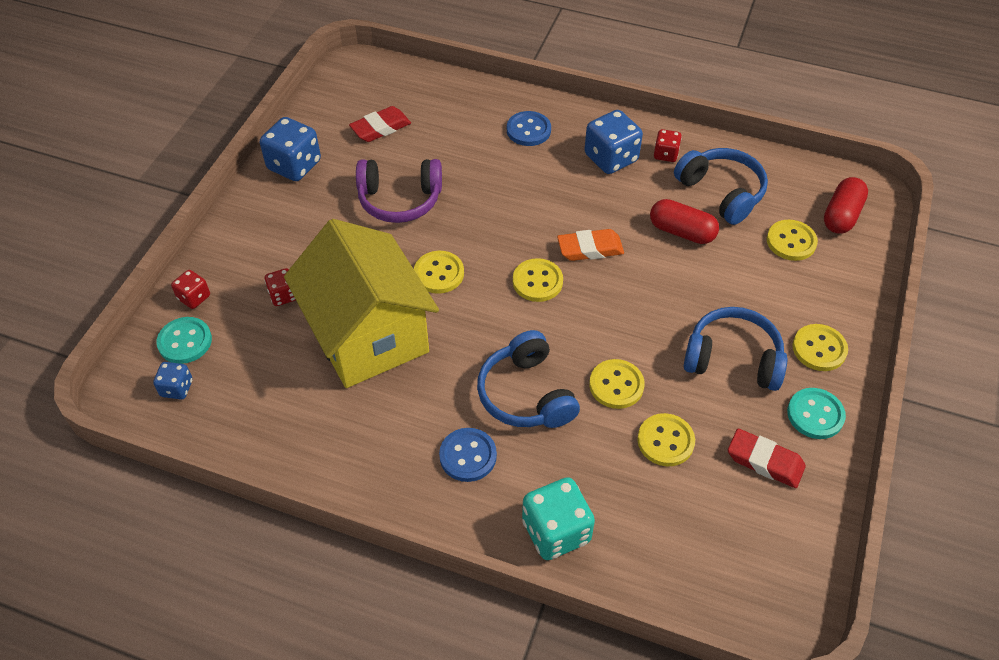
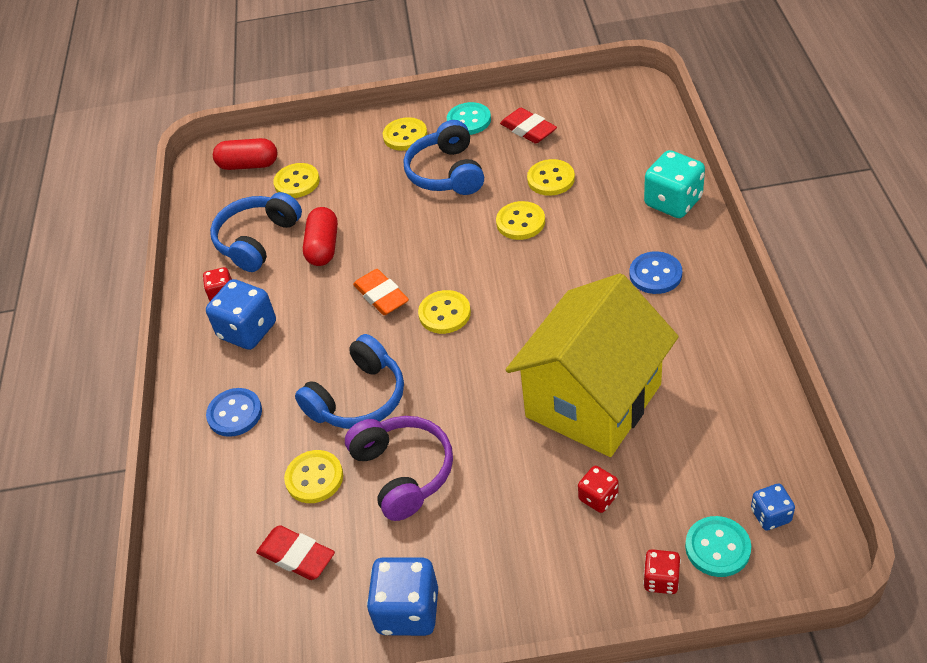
camera: 110 degrees left, 5 degrees down
yellow button [414,251,464,294] -> yellow button moved to [284,450,343,503]
blue headphones [477,330,580,428] -> blue headphones moved to [295,334,404,429]
red eraser [728,429,806,488] -> red eraser turned 45 degrees counterclockwise [500,108,557,144]

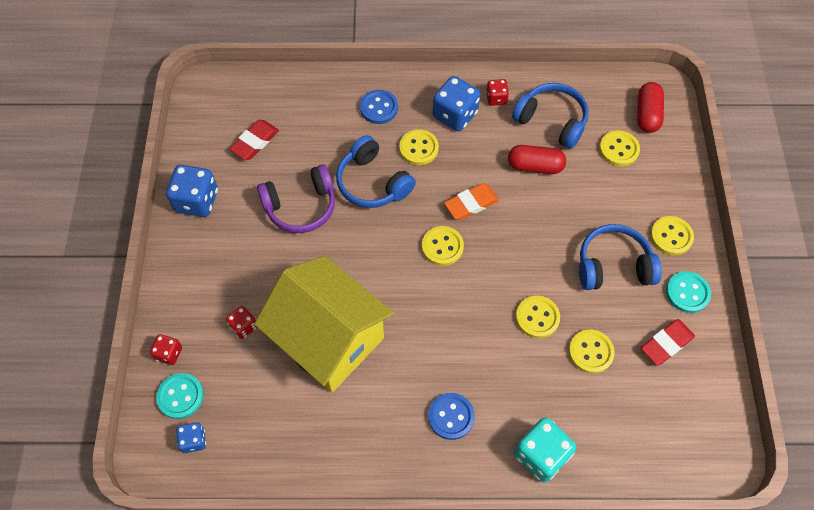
camera: 90 degrees right, 15 degrees up
yellow button [284,450,343,503] -> yellow button moved to [399,129,439,165]

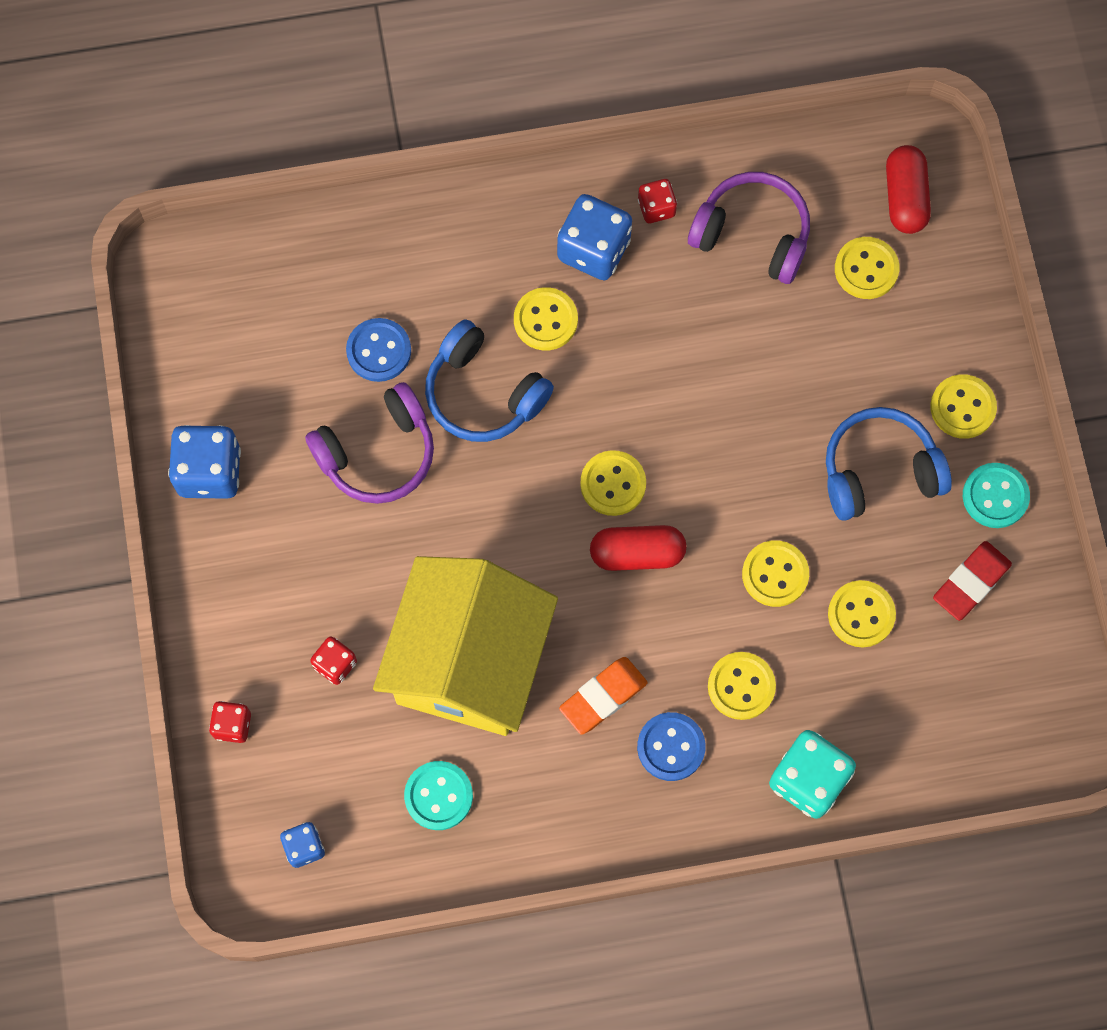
camera: 10 degrees left, 10 degrees up
turquoise button [156,373,204,419] -> turquoise button moved to [404,761,473,830]
red eraser [229,120,279,160] -> none
yellow house [254,256,394,392] -> yellow house turned 75 degrees clockwise [373,556,558,736]
blue button [360,90,398,124] -> blue button moved to [346,318,411,382]
orange eraser [444,183,499,220] -> orange eraser moved to [559,657,647,735]
red capsule [508,145,566,174] -> red capsule moved to [590,525,687,571]
blue headphones [512,83,589,149] -> purple headphones [688,172,810,284]
none -> yellow button [708,652,776,720]

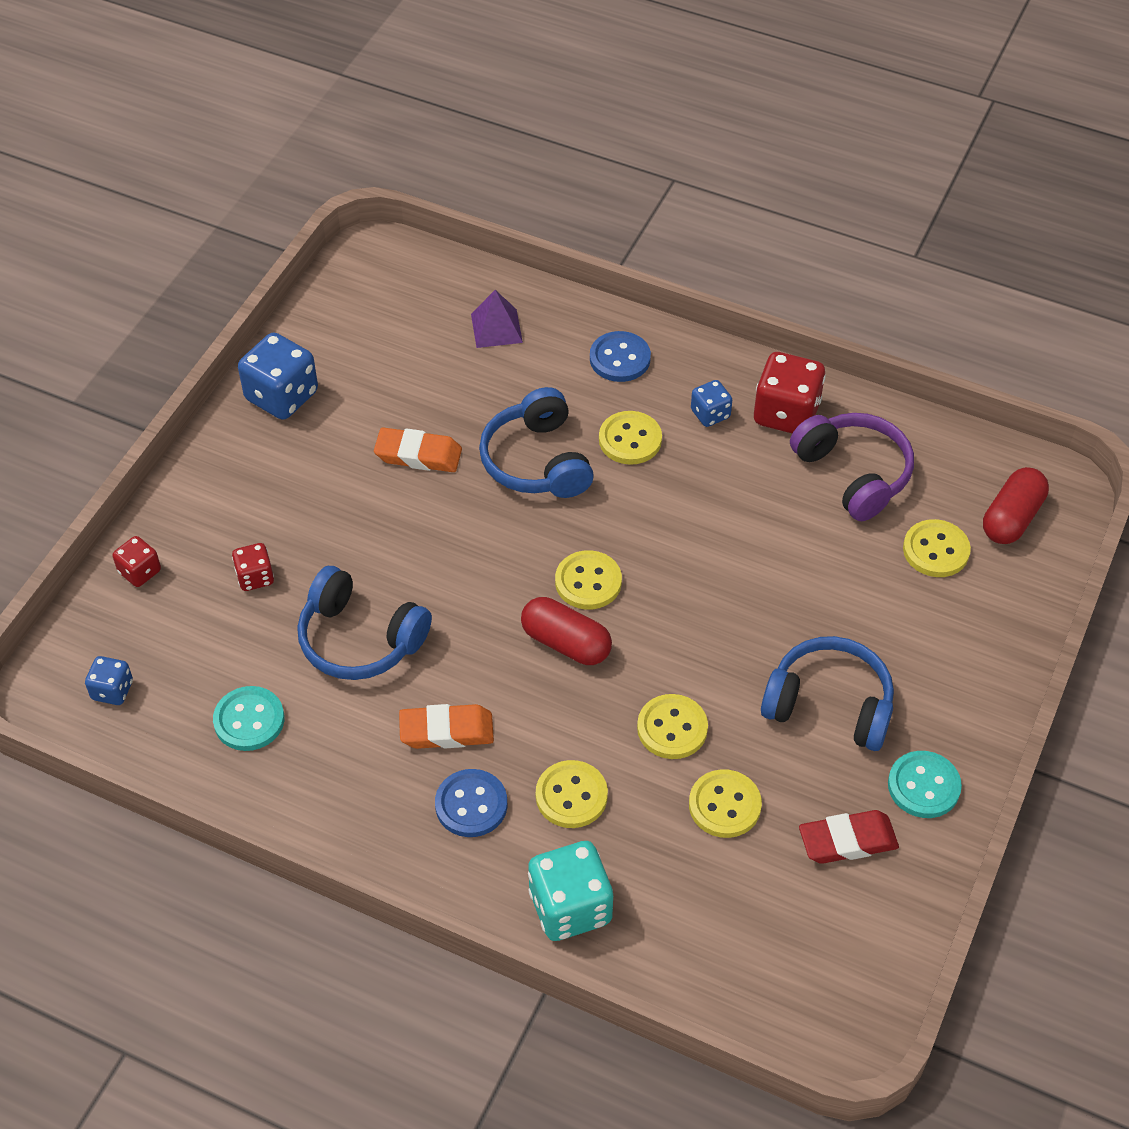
camera: 35 degrees right, 20 degrees down
purple headphones [305,382,434,504] -> orange eraser [374,427,462,472]
blue button [346,318,411,382] -> blue button moved to [590,331,651,382]
yellow house [373,556,558,736] -> blue headphones [297,566,432,680]
blue dice [557,194,632,280] -> blue dice [691,380,732,427], size x0.55
red dice [638,179,677,223] -> red dice [754,352,826,433], size x1.83
yellow button [930,374,997,439] -> none
none -> purple pyramid [471,290,523,348]

